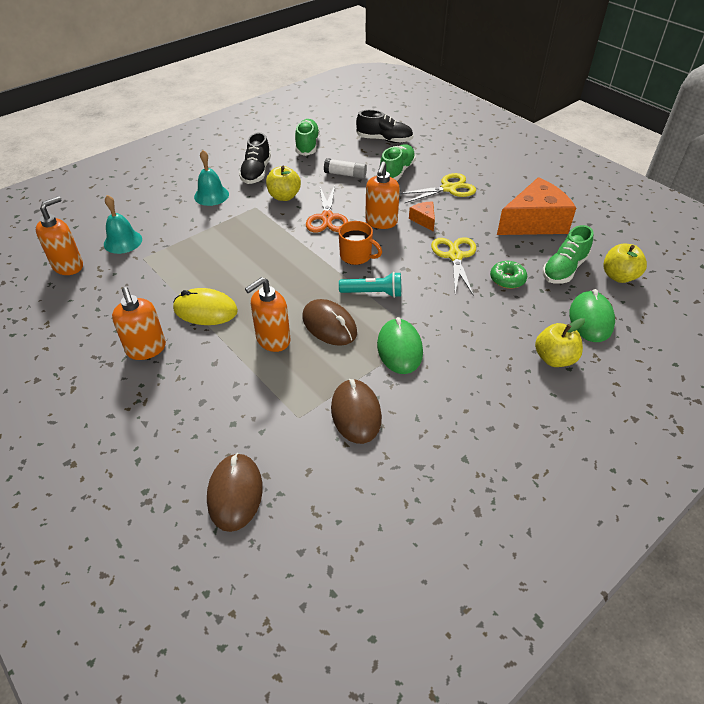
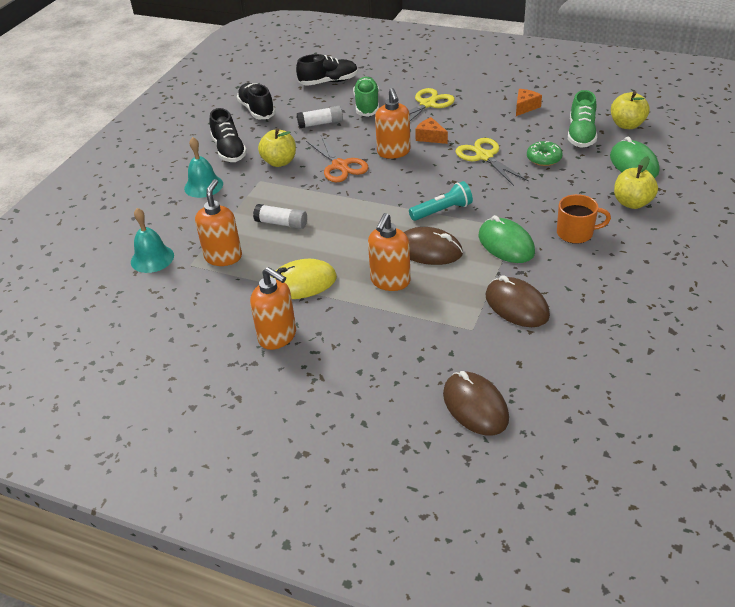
camera: 25 degrees left, 5 degrees down
orange soap dispenser [36,196,83,275] -> orange soap dispenser moved to [195,179,242,266]
green shoe [295,119,320,156] -> black shoe [237,83,275,119]
orange mug [338,221,382,265] -> orange mug moved to [557,194,611,244]
orange cheese [497,177,576,235] -> orange cheese [516,89,542,116], size x0.45
none -> white glue stick [253,204,307,229]

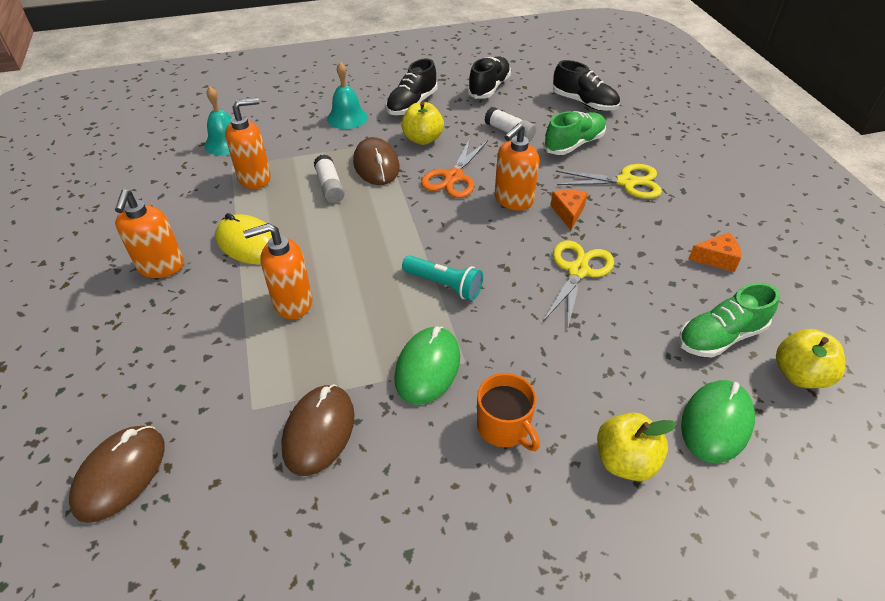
camera: 50 degrees right, 5 degrees up
brown mouse [404,227,463,265] -> brown mouse moved to [353,137,400,185]
green donut [527,141,563,166] -> none

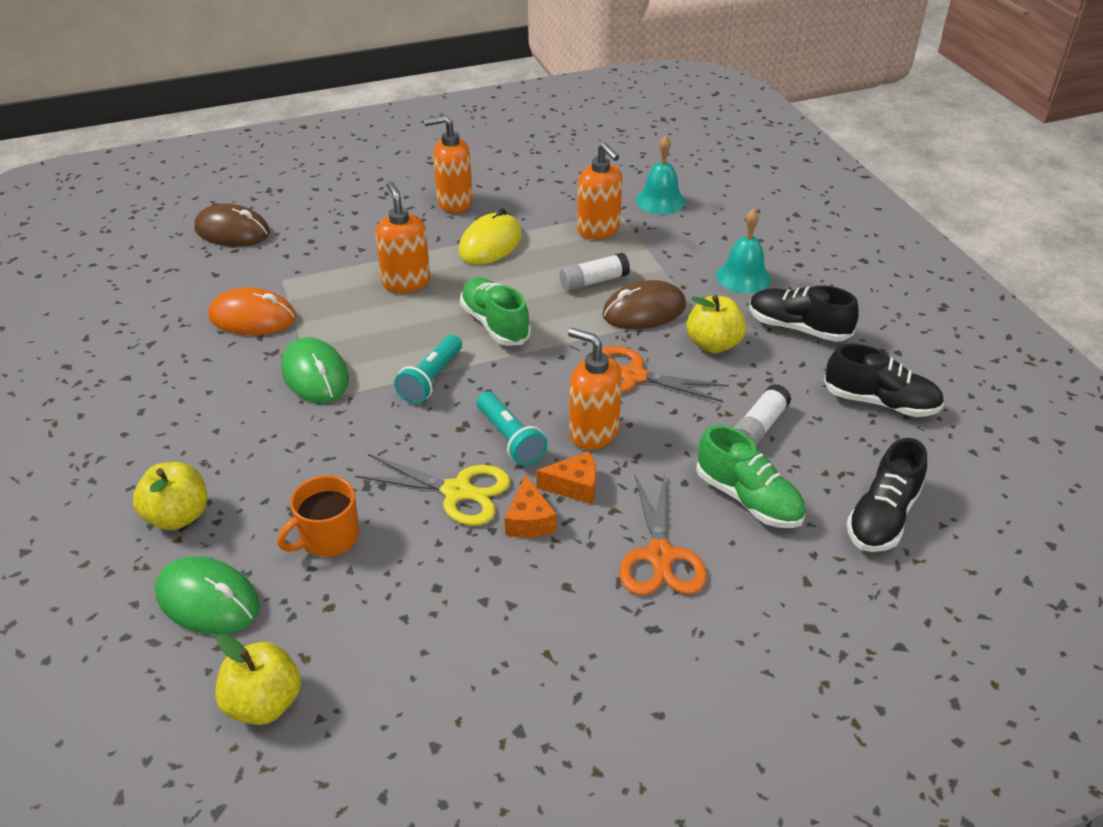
camera: 85 degrees right, 5 degrees down
brown mouse [281,384,354,476] -> orange mouse [208,287,296,335]
green mouse [394,327,460,405] -> green mouse turned 45 degrees clockwise [281,337,349,403]
orange mug [477,373,540,451] -> orange mug moved to [277,475,360,557]
yellow scissors [556,164,662,199] -> orange scissors [619,475,707,595]
green shoe [678,283,780,357] -> green shoe moved to [460,277,531,346]
orange cheese [688,232,741,272] -> orange cheese moved to [505,475,557,538]
none -> turquoise flashlight [477,391,548,466]

